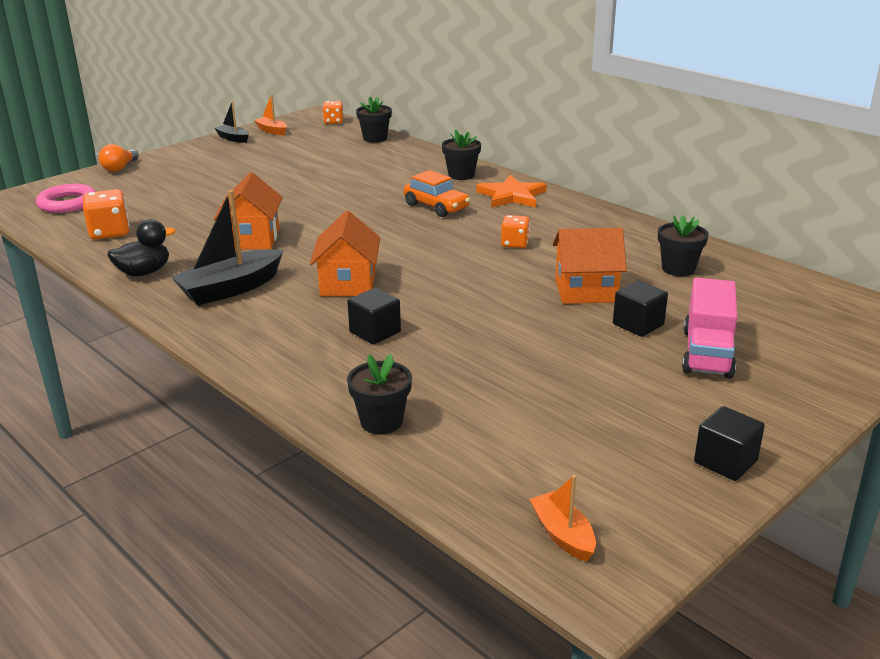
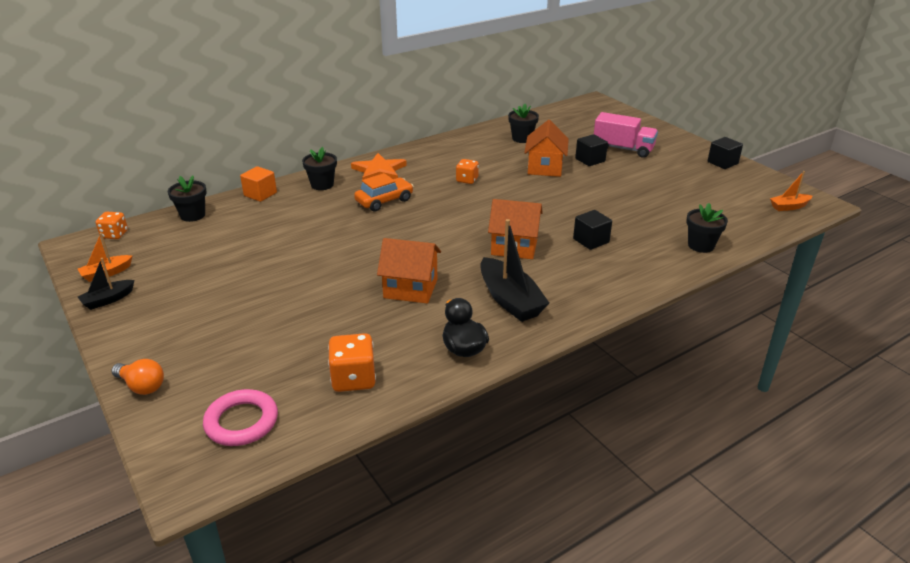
camera: 80 degrees left, 5 degrees up
none -> orange cube [240,166,277,202]

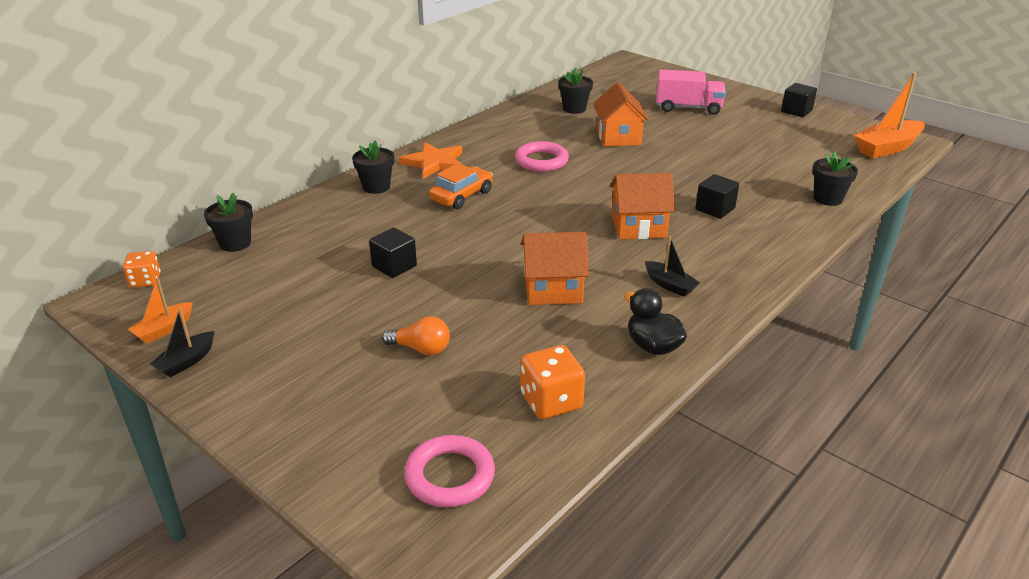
camera: 15 degrees left, 0 degrees up
orange light bulb [111,359,164,395] -> orange light bulb moved to [382,316,450,355]
orange cube [240,166,277,202] -> none
orange dice [456,159,479,184] -> pink ring [515,141,569,172]
black boat [480,219,549,322] -> black boat [645,236,700,297], size x0.55
black cube [575,134,608,166] -> black cube moved to [369,227,417,278]
orange boat [770,171,812,211] -> orange boat [854,72,925,158], size x1.83

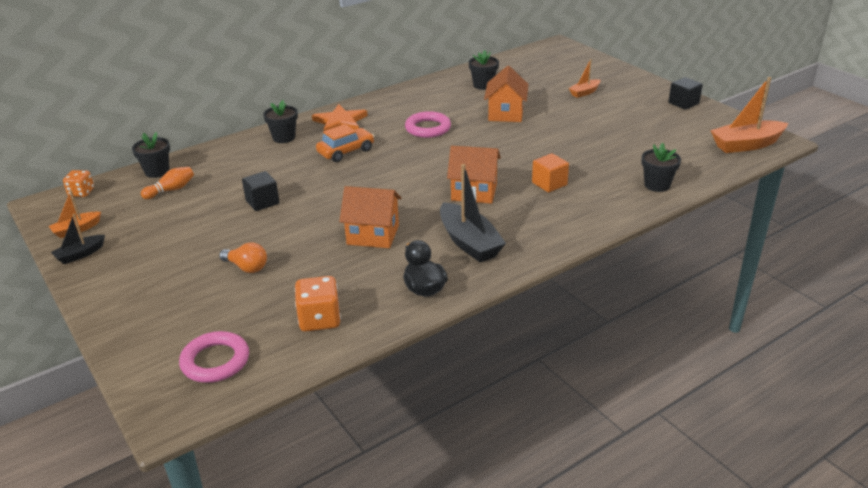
camera: 15 degrees right, 0 degrees up
black boat [645,236,700,297] -> black boat [440,164,506,262], size x1.83
pink truck [656,69,726,115] -> orange boat [569,59,601,98]
black cube [695,174,739,219] -> orange cube [532,153,569,193]
none -> orange bowling pin [141,167,194,199]

